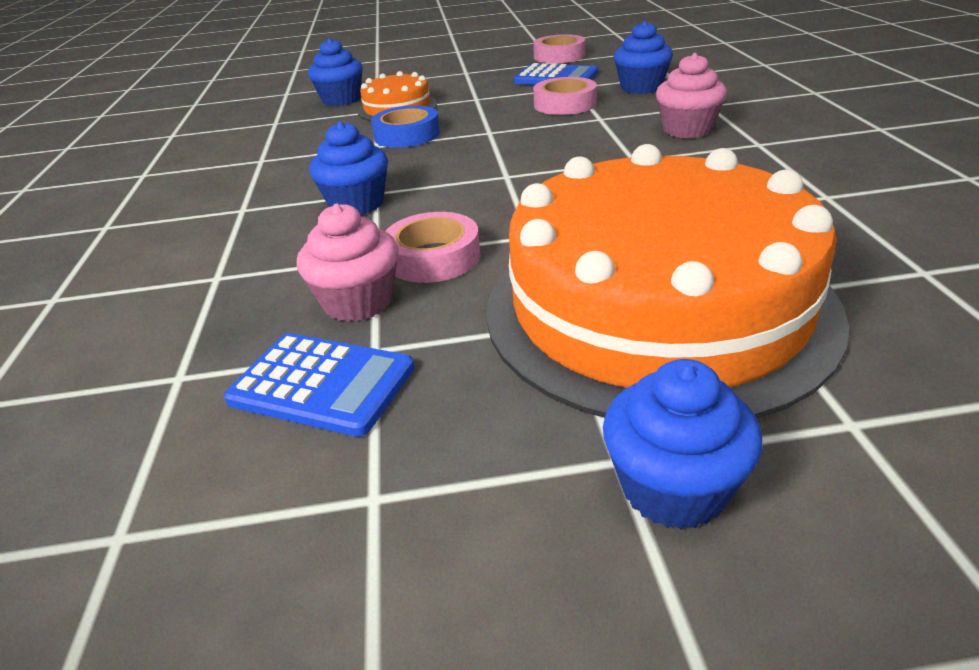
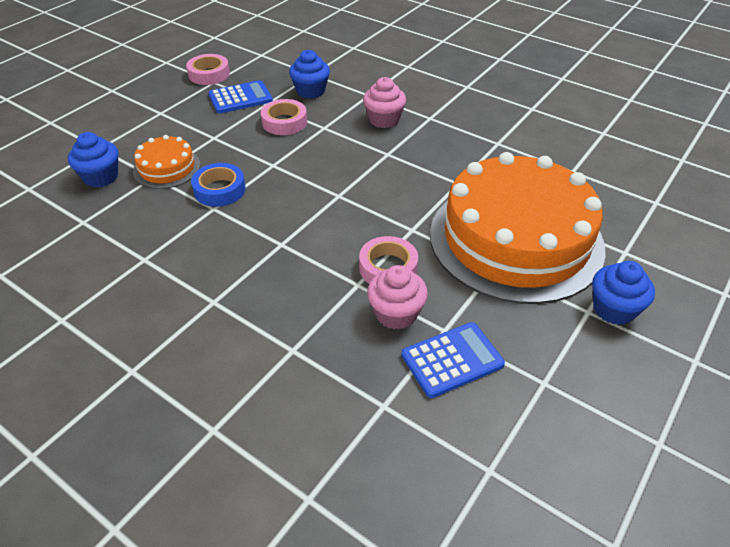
camera: 50 degrees left, 10 degrees up
blue cupcake [309,121,388,215] -> none

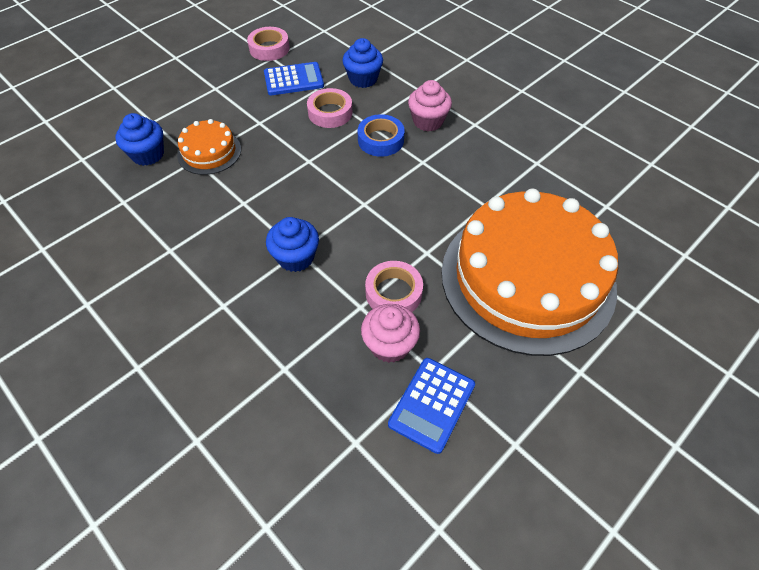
camera: 10 degrees right, 10 degrees up
blue tape [191,163,246,207] -> blue tape moved to [358,114,405,157]
blue calculator [401,322,505,398] -> blue calculator turned 135 degrees clockwise [388,358,475,454]
blue cupcake [592,261,655,325] -> blue cupcake moved to [266,217,319,272]

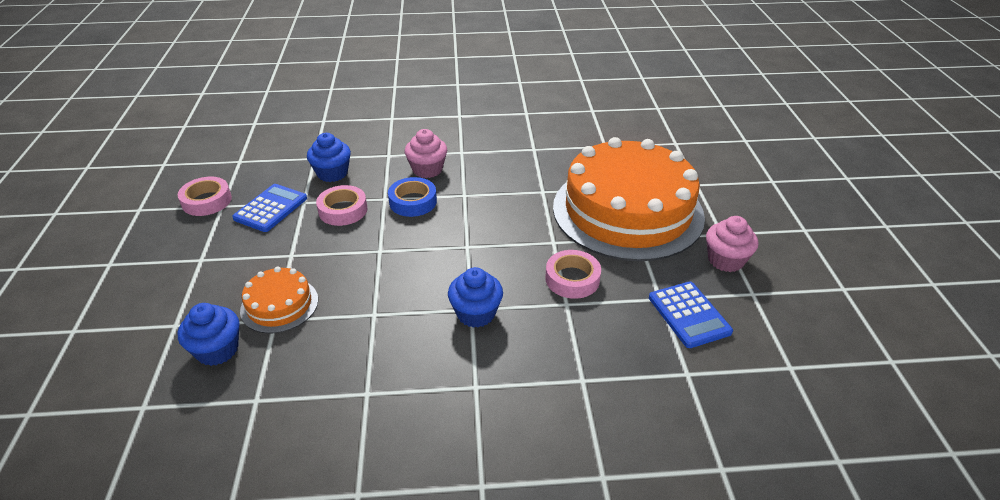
camera: 50 degrees left, 15 degrees down
pink cupcake [361,304,420,363] -> pink cupcake moved to [706,216,759,272]

